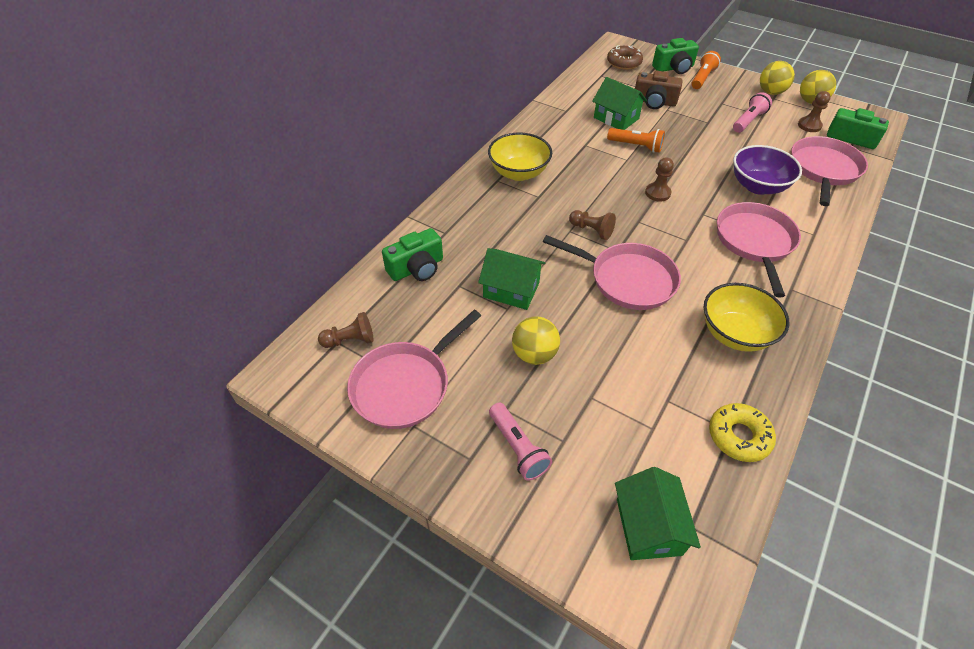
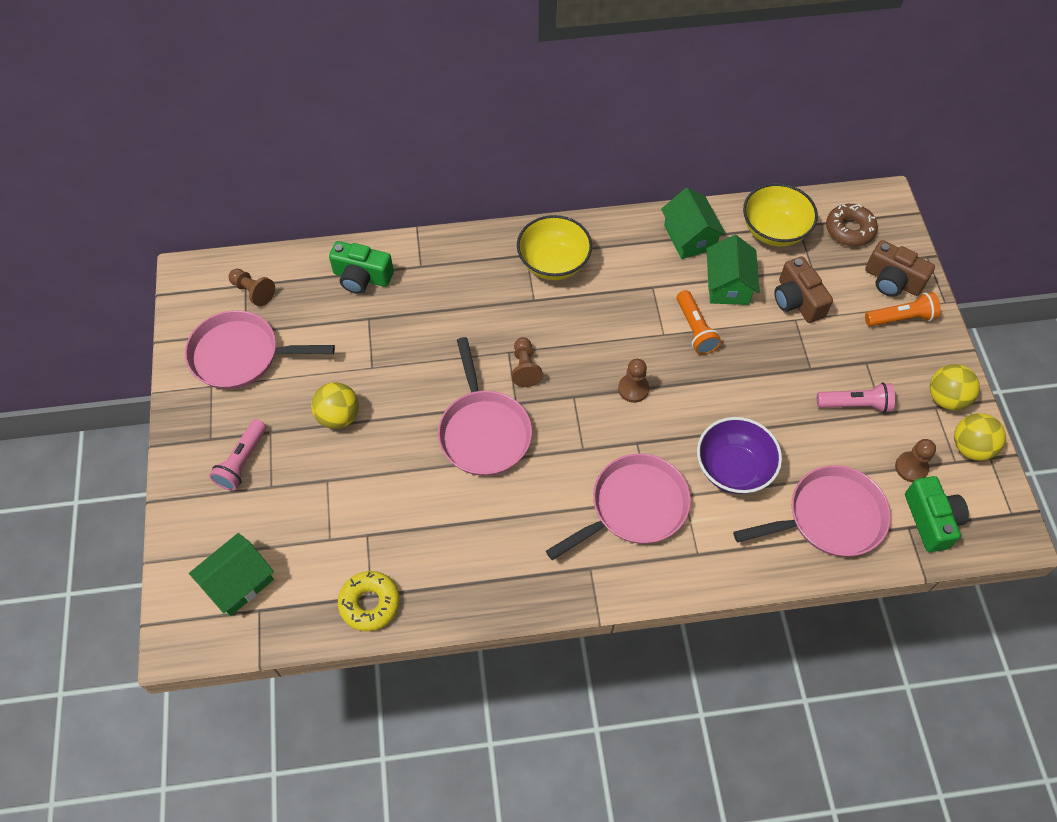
camera: 50 degrees right, 10 degrees up
green house [478,248,545,310] -> green house moved to [661,188,726,259]
green camera [652,38,699,74] -> brown camera [865,240,935,297]
yellow bowl [704,283,789,352] -> yellow bowl moved to [743,183,818,247]

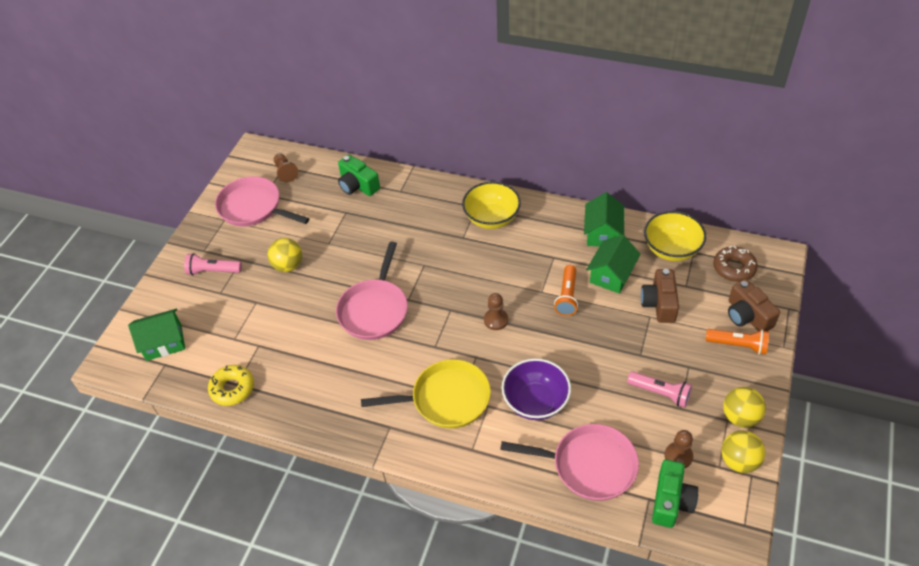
camera: 30 degrees right, 10 degrees down
pink flashlight [209,419,266,491] -> pink flashlight turned 45 degrees clockwise [184,253,242,275]
brown pawn [512,337,543,387] -> none
pink pan [546,454,691,560] -> yellow pan [361,359,491,428]

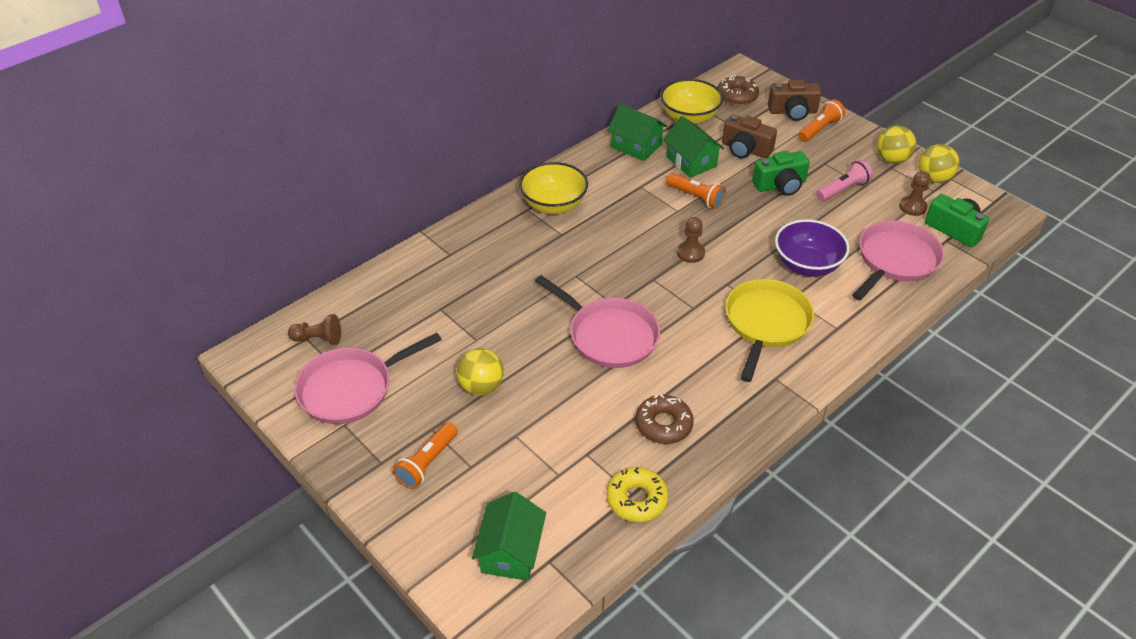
camera: 65 degrees left, 5 degrees down
pink flashlight [184,253,242,275] -> orange flashlight [393,422,458,489]
green camera [338,155,380,196] -> green camera moved to [752,151,810,196]
none -> brown donut [635,394,694,444]

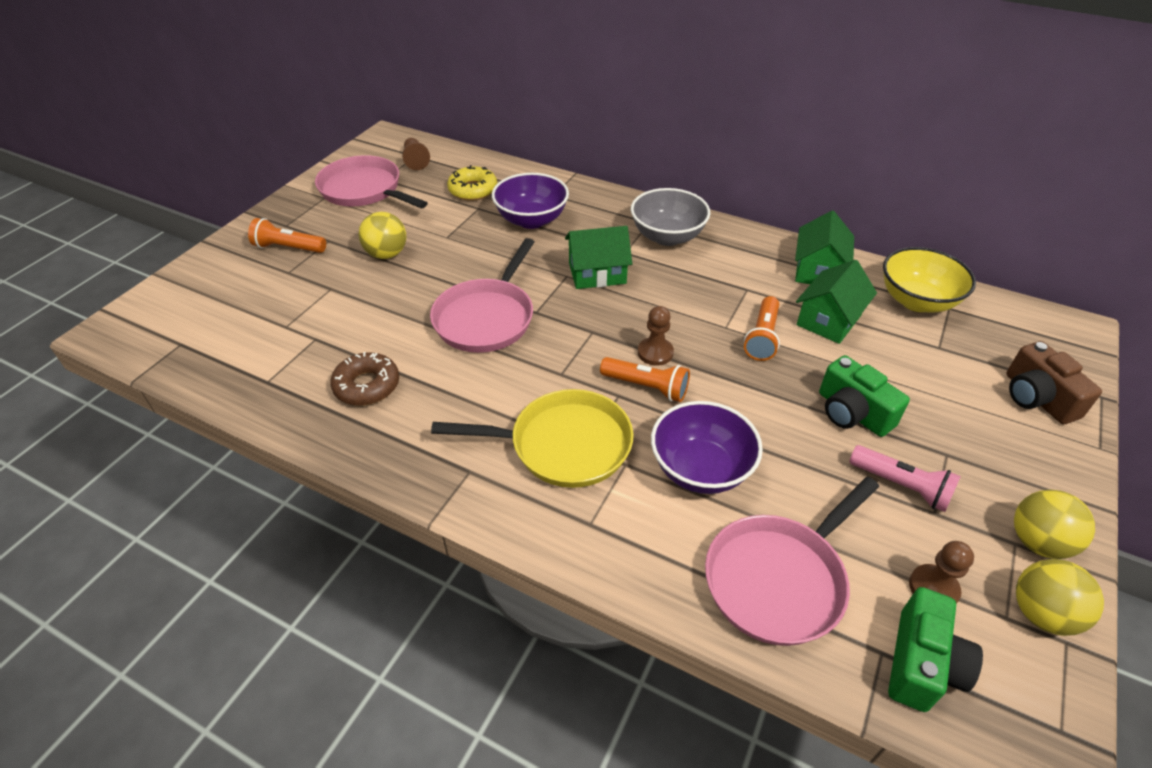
camera: 70 degrees right, 0 degrees up
green house [472,492,546,581] -> green house moved to [565,226,632,289]
yellow bowl [519,162,588,214] -> grey bowl [631,188,710,246]
yellow donut [606,467,668,522] -> yellow donut moved to [447,165,497,201]
brown donut [717,75,759,106] -> none
brown camera [722,114,777,158] -> none
orange flashlight [798,99,845,142] -> orange flashlight moved to [600,357,690,402]
pink pan [852,220,944,300] -> pink pan turned 120 degrees clockwise [705,477,879,646]
none -> purple bowl [492,173,569,229]

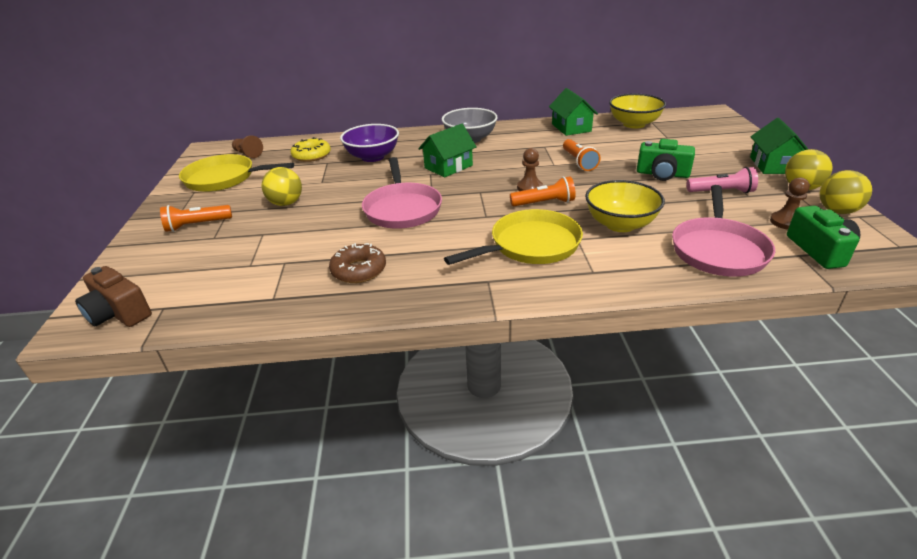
camera: 30 degrees left, 10 degrees down
pink pan [315,155,428,208] -> yellow pan [179,154,294,192]
purple bowl [651,401,763,494] -> yellow bowl [585,180,665,232]
green house [796,260,877,344] -> green house moved to [750,118,809,174]
brown camera [1006,341,1102,424] -> brown camera moved to [75,266,152,327]

